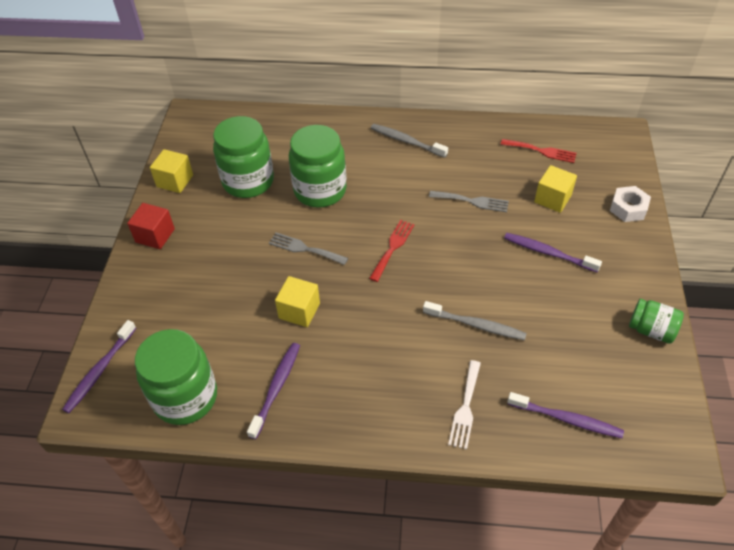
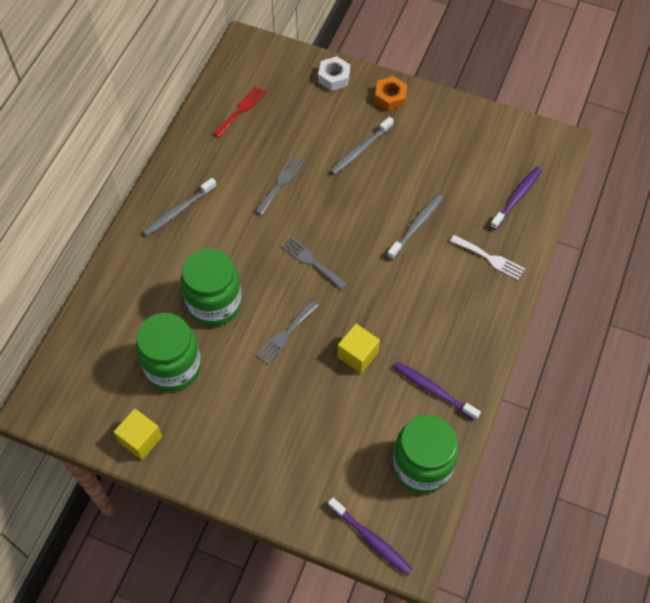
camera: 75 degrees left, 10 degrees up
red cube [127,203,175,249] -> none
red fork [369,220,415,282] -> grey fork [281,237,348,290]
purple toothbrush [504,233,602,272] -> grey toothbrush [330,117,394,175]
yellow cube [534,165,577,213] -> none
green jar [629,299,684,344] -> none
none -> orange nut [374,76,407,111]

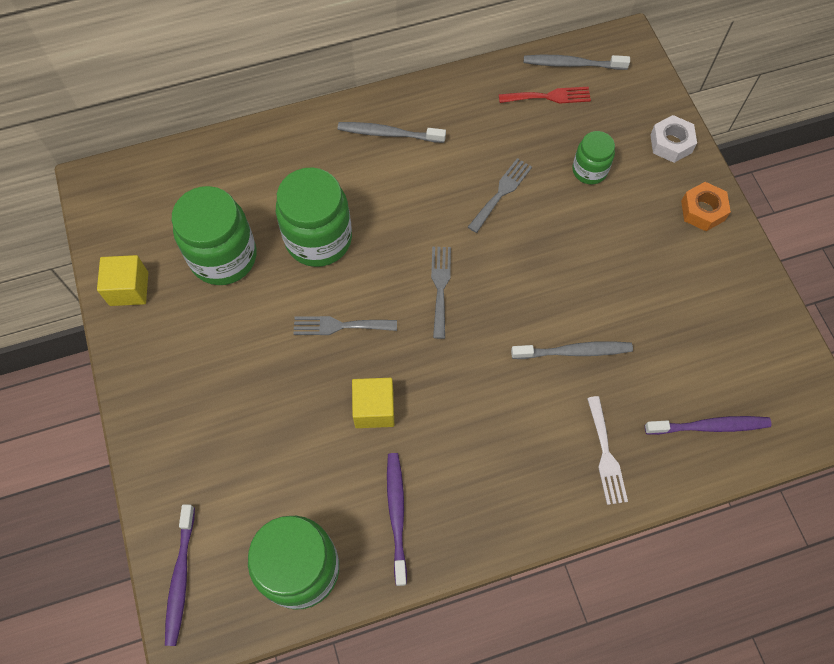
camera: 50 degrees right, 5 degrees up
grey fork [255,157,304,215] -> grey fork turned 45 degrees counterclockwise [468,158,532,233]
grey toothbrush [330,117,394,175] -> grey toothbrush moved to [524,55,630,70]
none -> green jar [572,131,615,184]

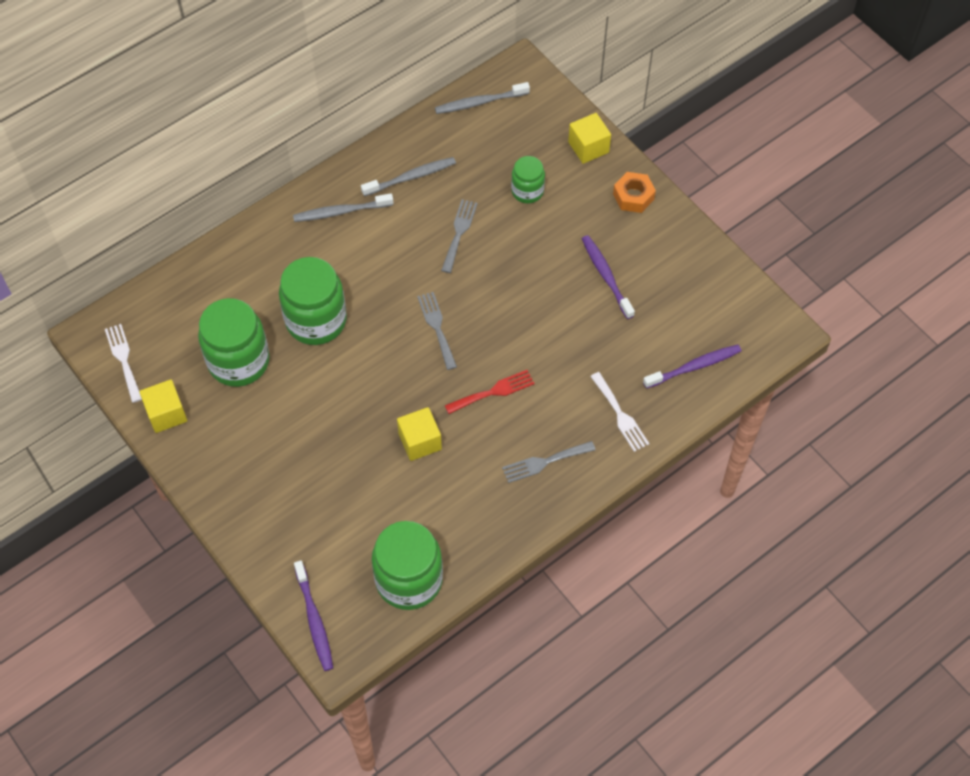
camera: 20 degrees left, 5 degrees down
grey fork [293,316,397,335] -> grey fork moved to [502,441,596,483]
purple toothbrush [387,453,407,586] -> purple toothbrush moved to [582,235,635,319]
red fork [499,87,591,104] -> red fork moved to [445,370,535,414]
grey toothbrush [511,341,633,359] -> grey toothbrush moved to [361,157,456,196]
white nut [650,115,697,163] -> yellow cube [568,113,611,164]
none -> white fork [105,324,142,403]

